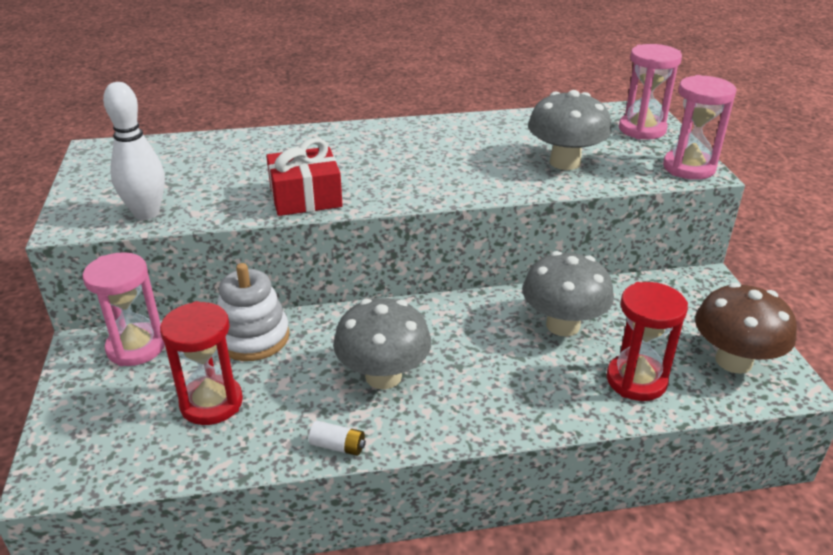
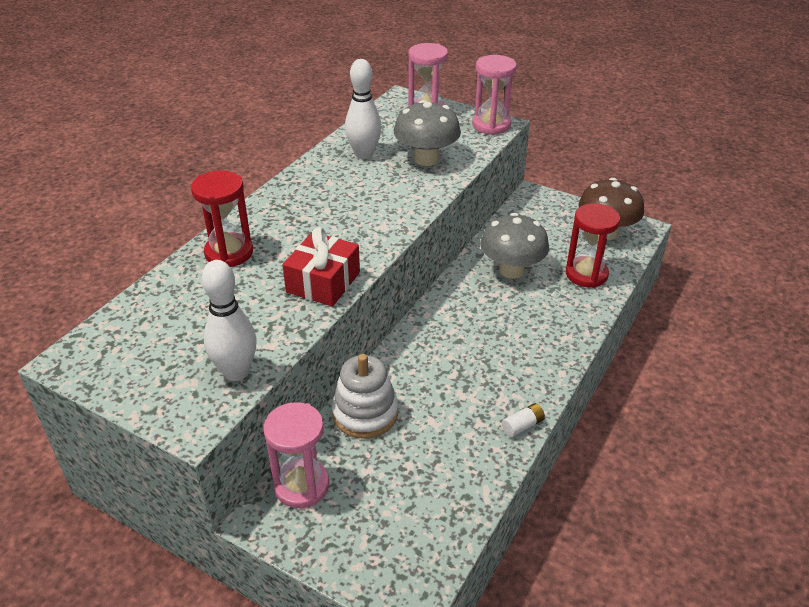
camera: 50 degrees left, 5 degrees up
red hourglass [160,301,243,425] -> red hourglass moved to [191,170,253,267]
grey mushroom [333,298,431,389] -> none
none -> white bowling pin [345,59,382,159]

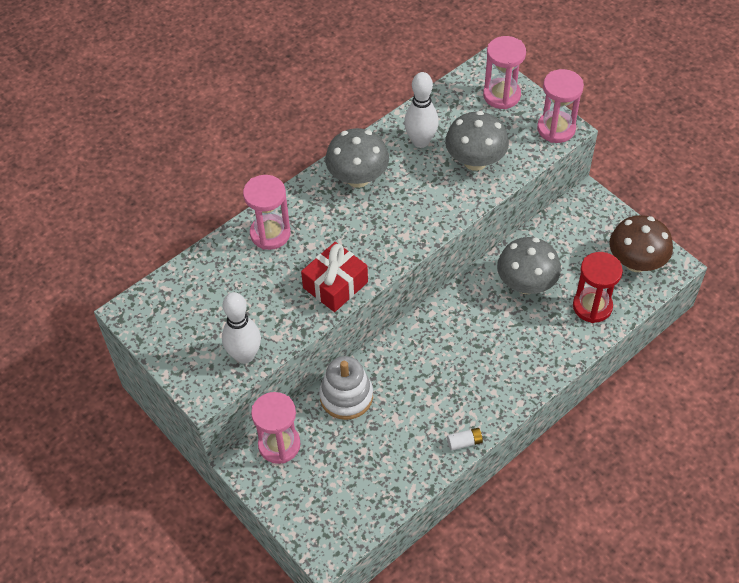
camera: 20 degrees right, 15 degrees up
red hourglass [191,170,253,267] -> pink hourglass [243,175,291,250]
none -> grey mushroom [325,128,389,188]

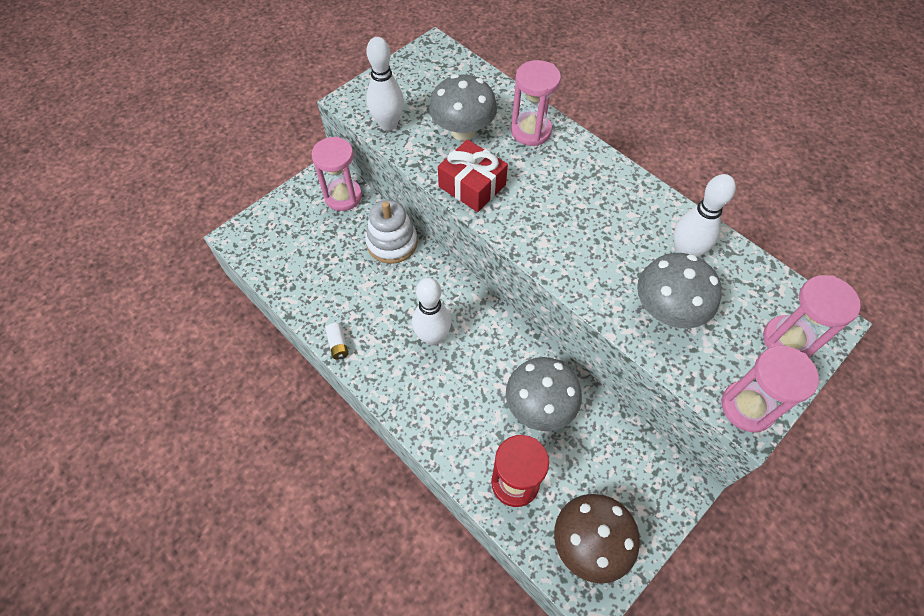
camera: 85 degrees right, 5 degrees up
grey mushroom [325,128,389,188] -> grey mushroom moved to [429,74,497,141]
none -> white bowling pin [412,278,451,345]

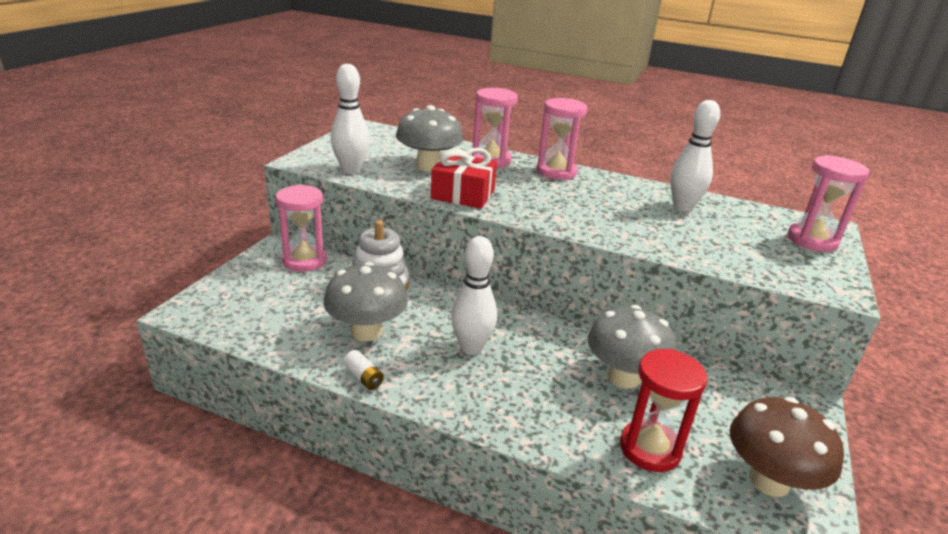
camera: 25 degrees left, 30 degrees down
grey mushroom [637,253,722,328] -> grey mushroom moved to [324,262,408,342]
pink hourglass [721,346,819,432] -> pink hourglass moved to [537,98,588,180]

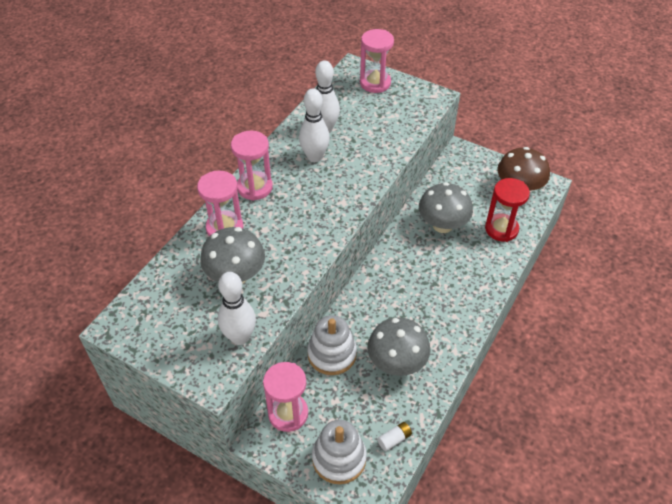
camera: 80 degrees left, 20 degrees up
white battery [343,350,384,390] -> white battery moved to [378,422,412,451]
red gift [431,148,497,209] -> none
white bowling pin [451,236,497,355] -> white bowling pin moved to [299,88,330,162]
none -> white stacking toy [312,420,367,484]

